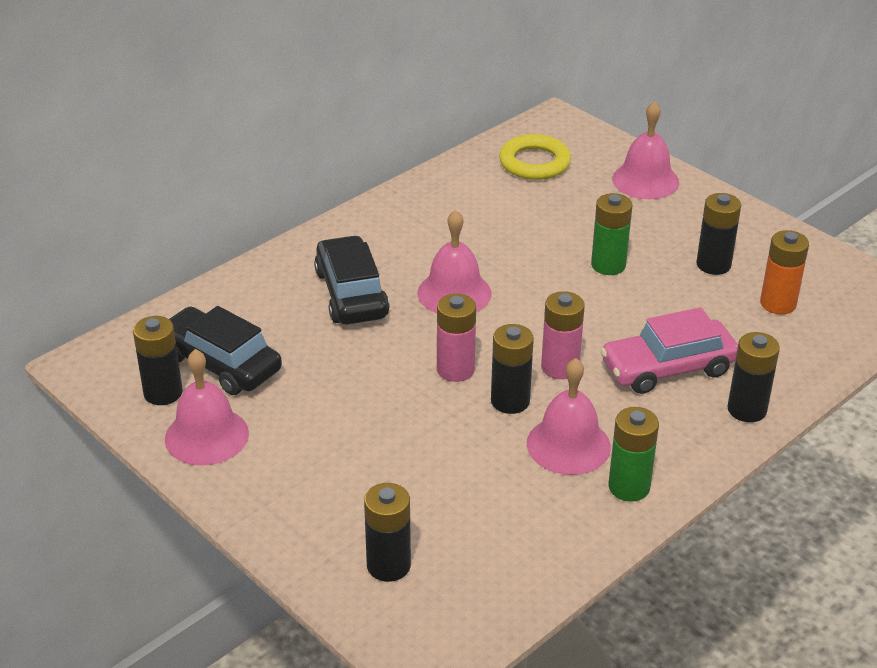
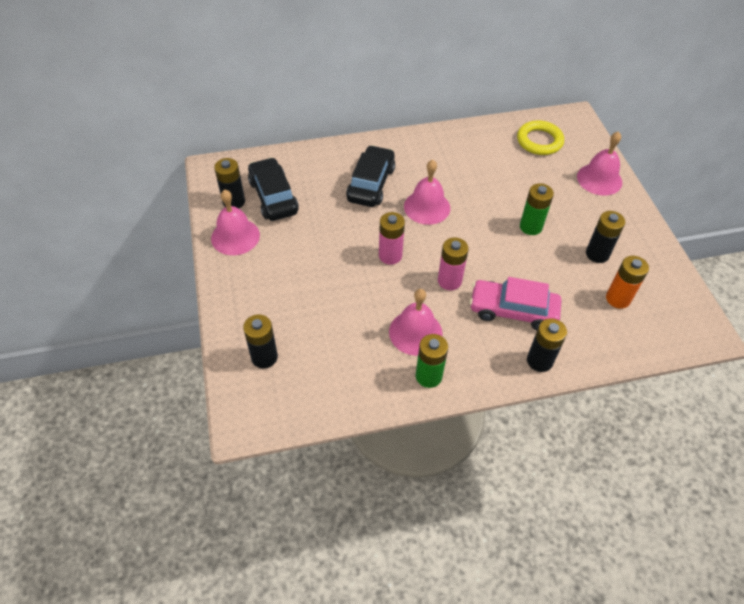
camera: 30 degrees right, 15 degrees up
black battery [491,324,534,414] -> none

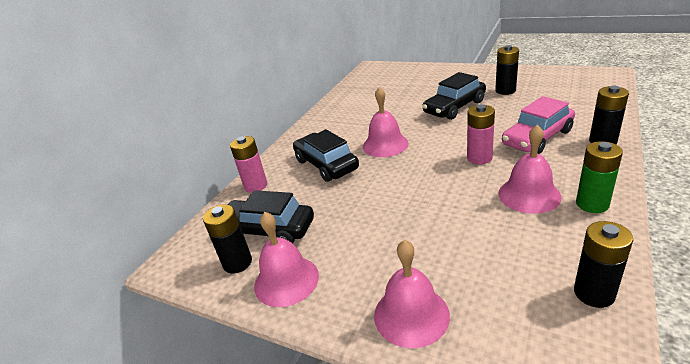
camera: 45 degrees left, 20 degrees down
black battery [243,315,278,368] -> black battery moved to [574,221,633,308]
pink battery [379,212,405,265] -> pink battery moved to [230,136,267,193]
yellow ring [517,120,564,155] -> none
green battery [520,183,554,235] -> black car [422,72,486,120]
pink bell [577,131,622,196] -> pink bell moved to [374,240,450,348]
orange battery [606,256,649,309] -> none

